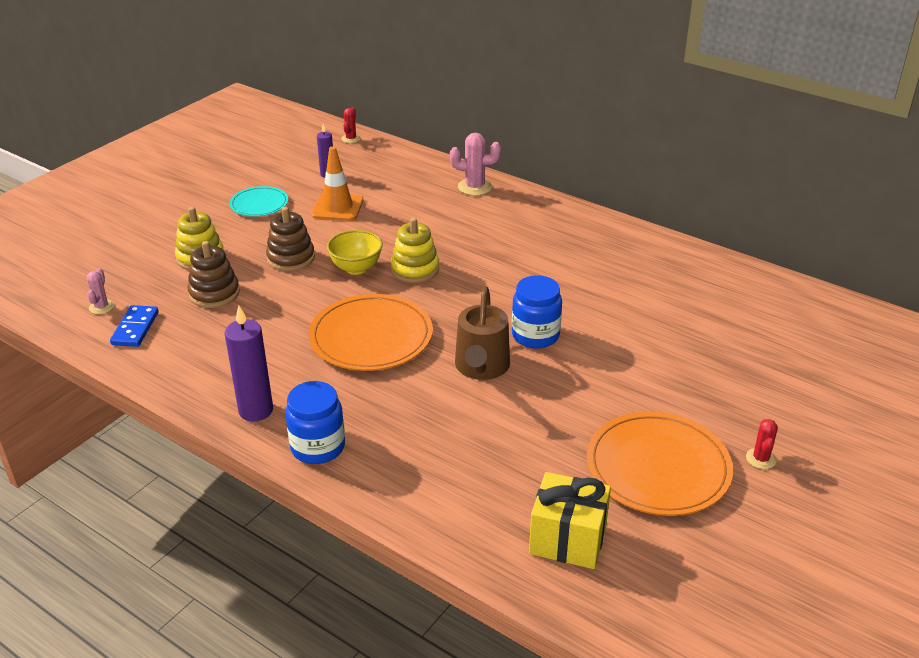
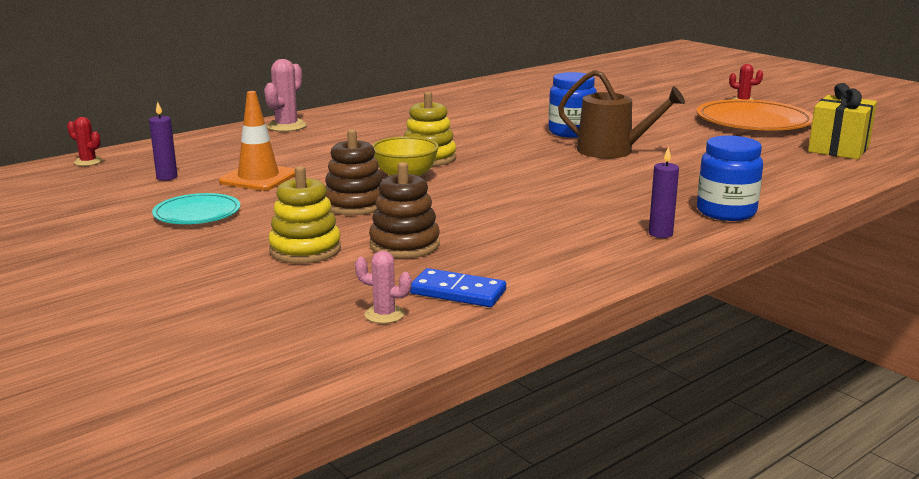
camera: 75 degrees left, 15 degrees down
purple candle [224,306,273,421] -> purple candle [649,146,679,238], size x0.59
orange plate [308,294,433,371] -> none

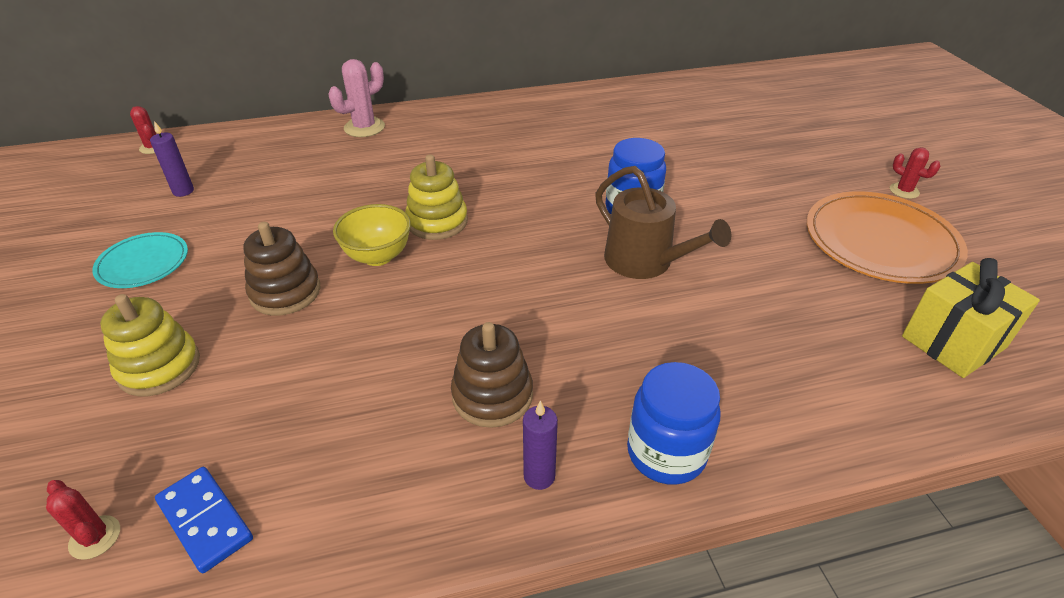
camera: 25 degrees right, 20 degrees up
orange traffic cone [219,91,295,191] -> none
pink cactus [355,251,412,324] -> red cactus [46,480,120,560]
brown stacking toy [369,162,440,258] -> brown stacking toy moved to [451,322,533,428]

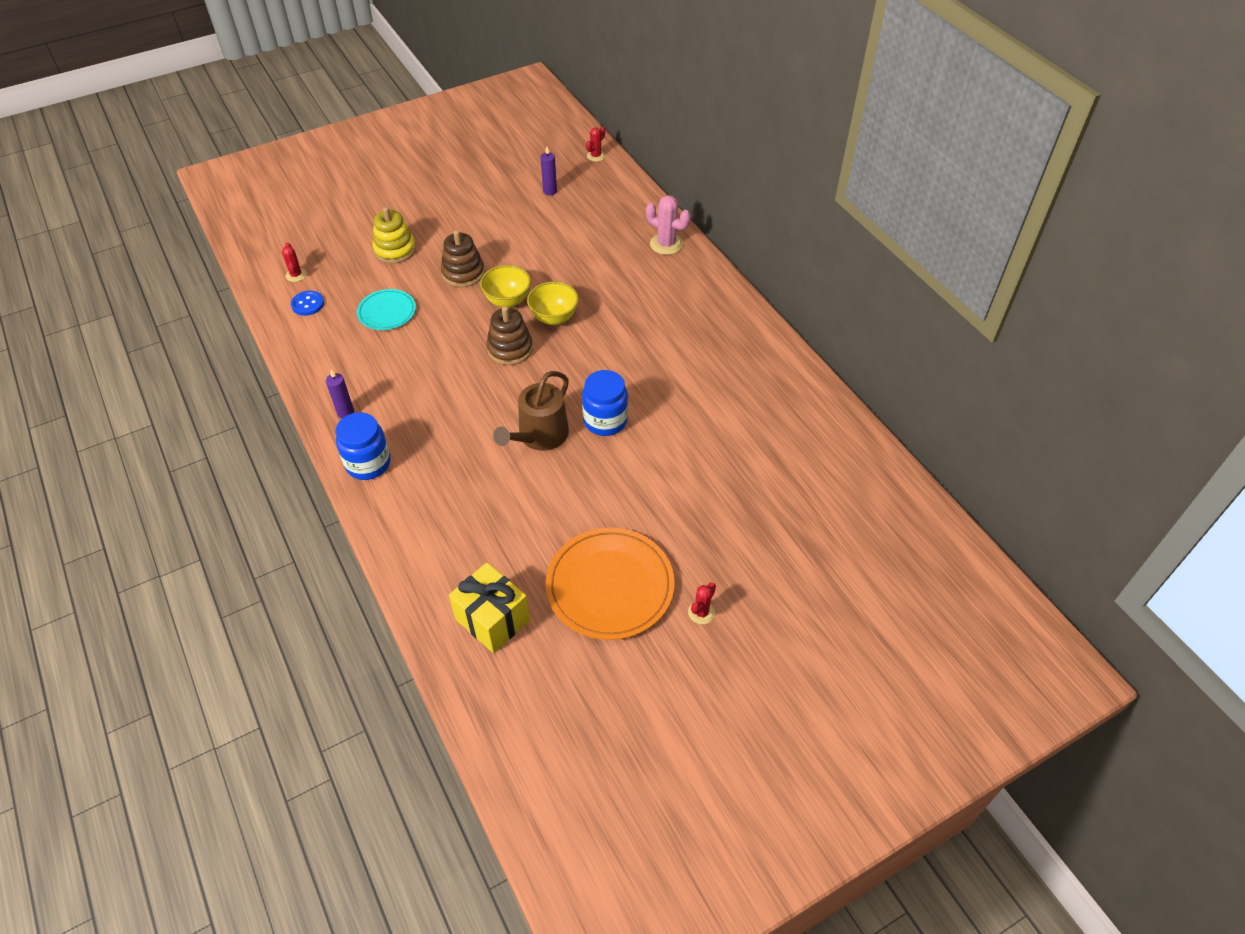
camera: 75 degrees right, 10 degrees up
red cactus [46,480,120,560] -> red cactus turned 45 degrees counterclockwise [282,243,307,282]
turquoise plate [92,232,188,288] -> turquoise plate moved to [357,289,416,330]
blue domino [155,467,253,573] -> blue button [291,291,324,316]
yellow stacking toy [405,155,468,240] -> yellow bowl [527,282,579,325]
brown stacking toy [451,322,533,428] -> brown stacking toy moved to [486,306,533,365]

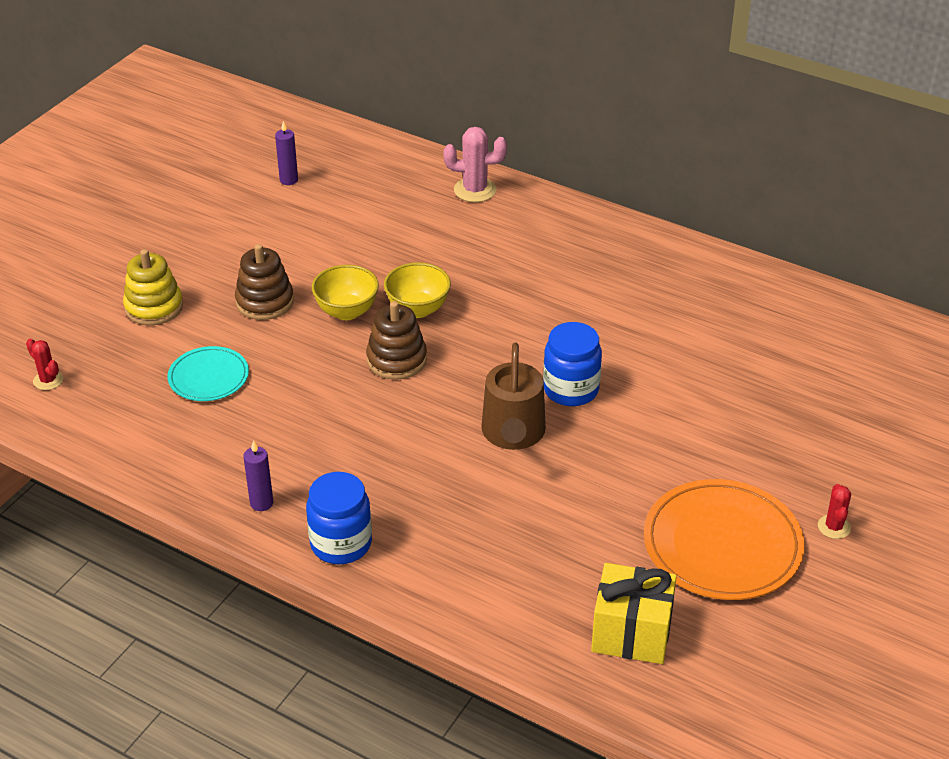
camera: 30 degrees left, 10 degrees down
blue button [291,291,324,316] -> none
red cactus [586,127,605,162] -> none

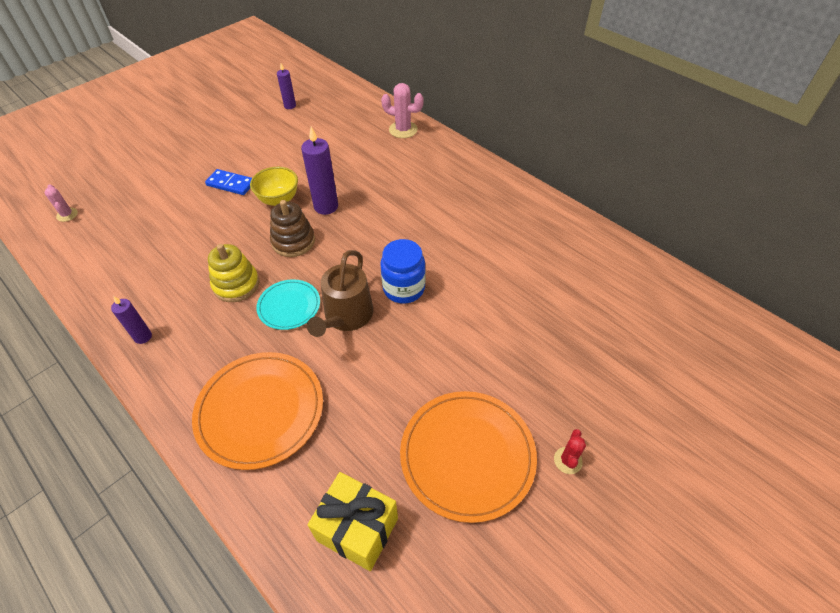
camera: 15 degrees right, 10 degrees up
red cactus [26,339,63,390] -> pink cactus [45,185,78,222]
yellow stacking toy [123,249,183,325] -> yellow stacking toy moved to [208,244,259,302]
turquoise plate [168,346,249,401] -> turquoise plate moved to [256,279,320,330]
brown stacking toy [235,244,294,320] -> blue domino [205,169,252,195]
blue jar [306,472,372,564] -> none
yellow bowl [384,262,451,318] -> purple candle [301,127,338,215]
none -> orange plate [192,352,323,470]

